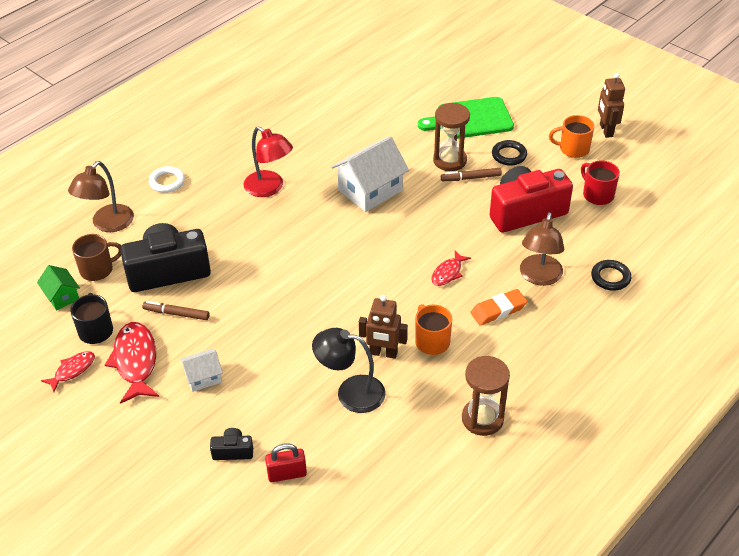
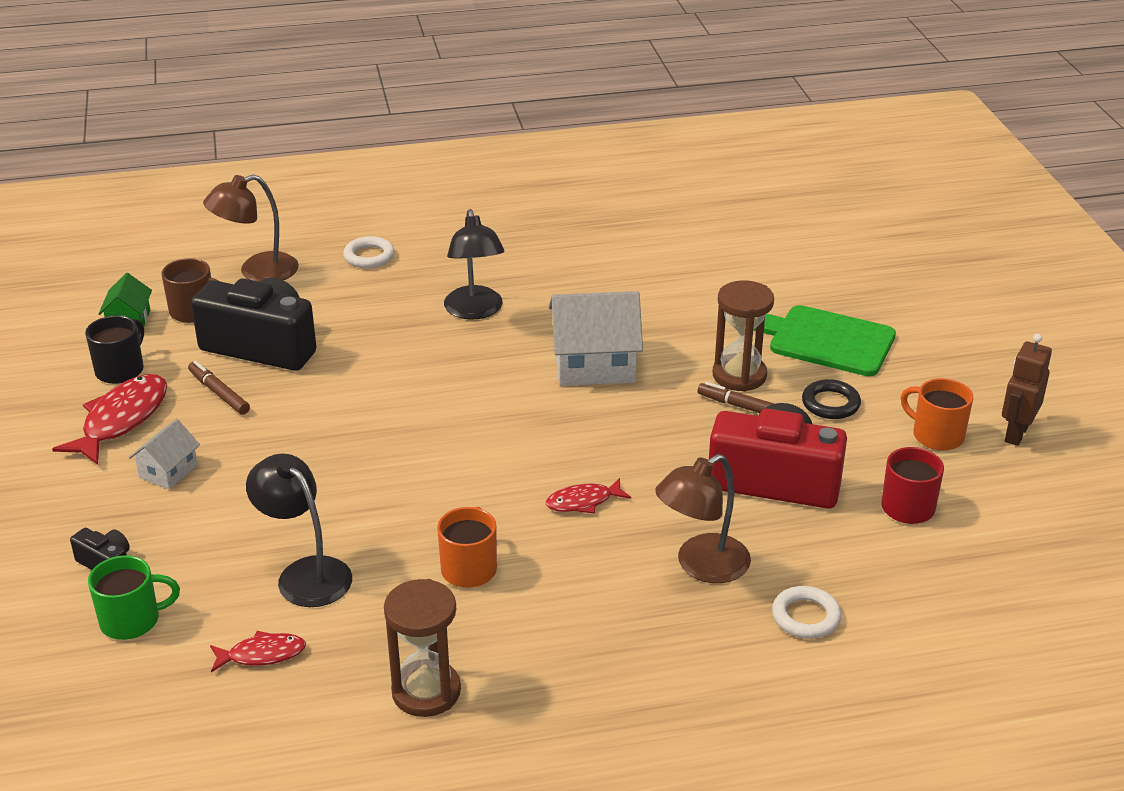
camera: 35 degrees right, 10 degrees down
red fish [41,351,95,392] -> red fish moved to [210,631,306,672]
white house [180,349,223,392] -> white house turned 75 degrees counterclockwise [129,419,200,489]
red lamp [244,126,293,197] -> black lamp [444,209,505,320]
red padlock [265,443,307,482] -> green mug [88,555,180,640]
brown robot [359,295,408,359] -> none
orange eraser [470,289,527,325] -> none
black ring [591,260,631,291] -> white ring [772,586,841,639]

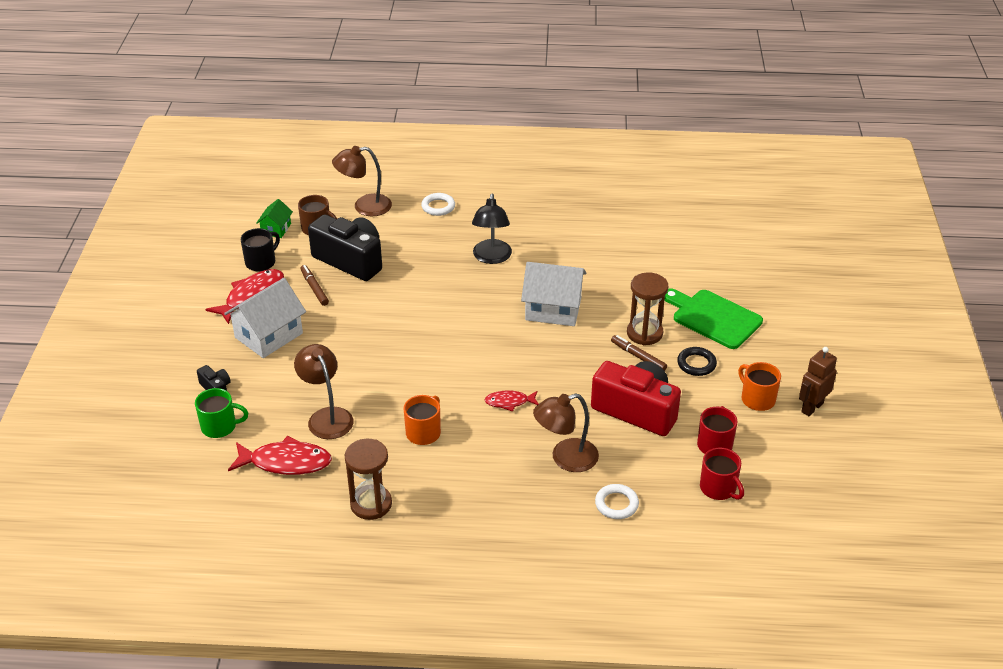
camera: 15 degrees right, 5 degrees up
white house [129,419,200,489] -> white house [224,278,306,358], size x1.87
red fish [210,631,306,672] -> red fish [228,436,332,475], size x1.77
black lamp [246,454,352,607] -> brown lamp [294,344,353,439]
none -> red mug [700,448,744,500]

